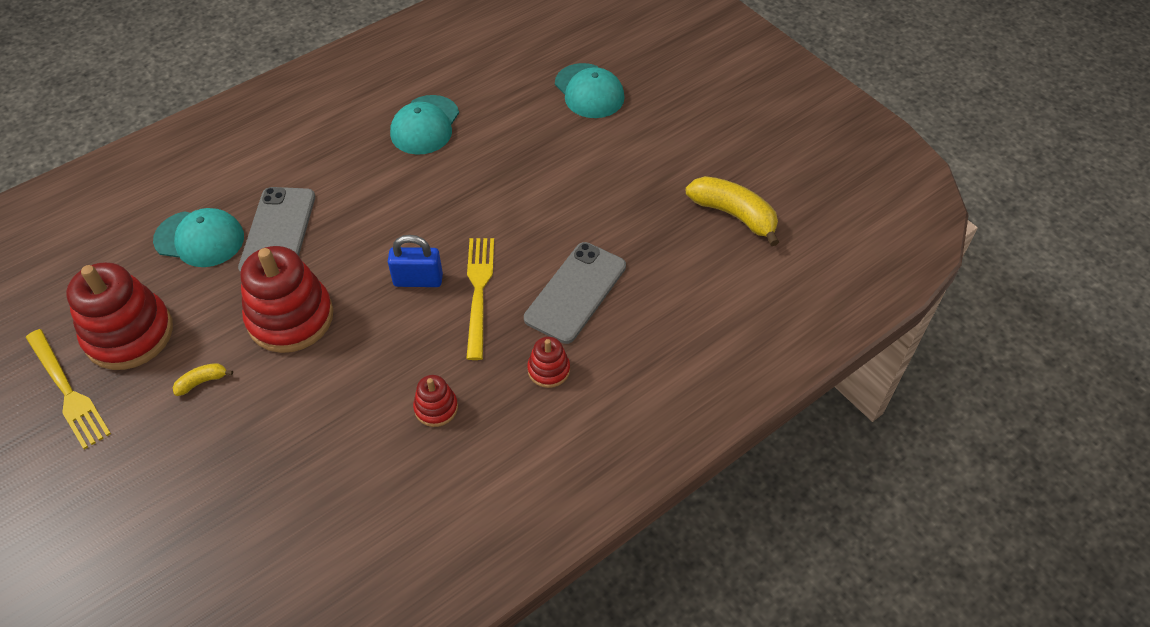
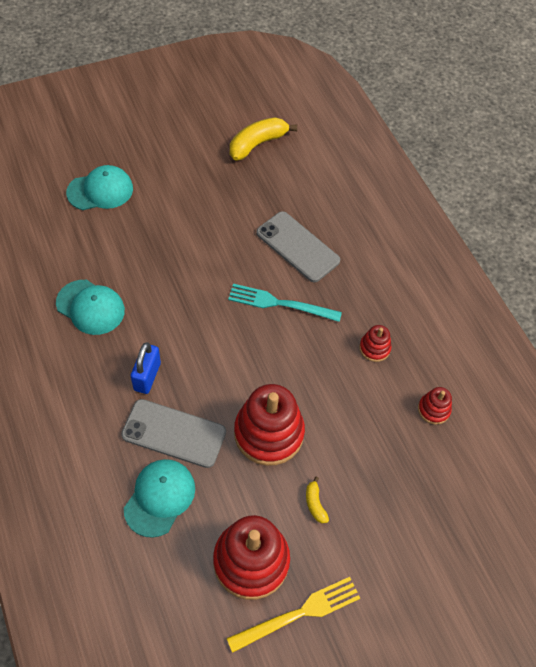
camera: 80 degrees left, 5 degrees up
blue padlock [388,235,443,287] -> blue padlock moved to [131,342,161,394]
yellow fork [466,238,494,360] -> turquoise fork [228,284,342,322]
red stacking toy [527,337,570,388] -> red stacking toy moved to [418,387,452,425]

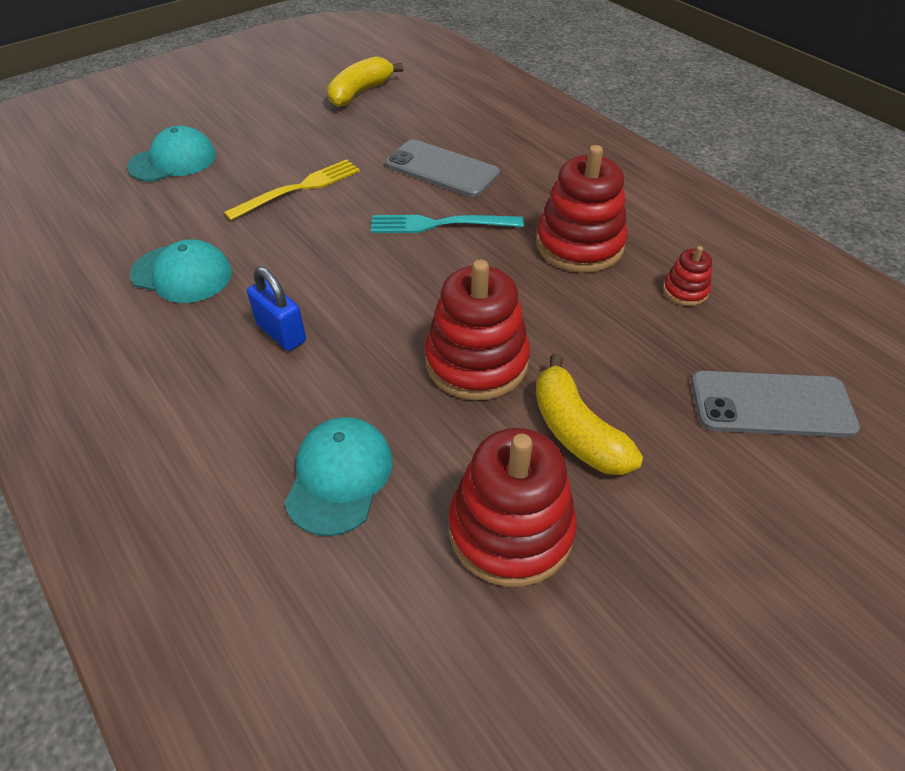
camera: 10 degrees left, 10 degrees down
grey phone [121,399,226,468] -> grey phone moved to [691,371,860,437]
blue padlock [131,342,161,394] -> blue padlock turned 45 degrees counterclockwise [247,266,306,351]
yellow fork [227,577,360,653] -> yellow fork moved to [224,159,360,220]
yellow banana [306,477,329,523] -> yellow banana [535,353,643,475], size x2.10
red stacking toy [359,325,392,362] -> red stacking toy [536,145,627,273], size x2.09

